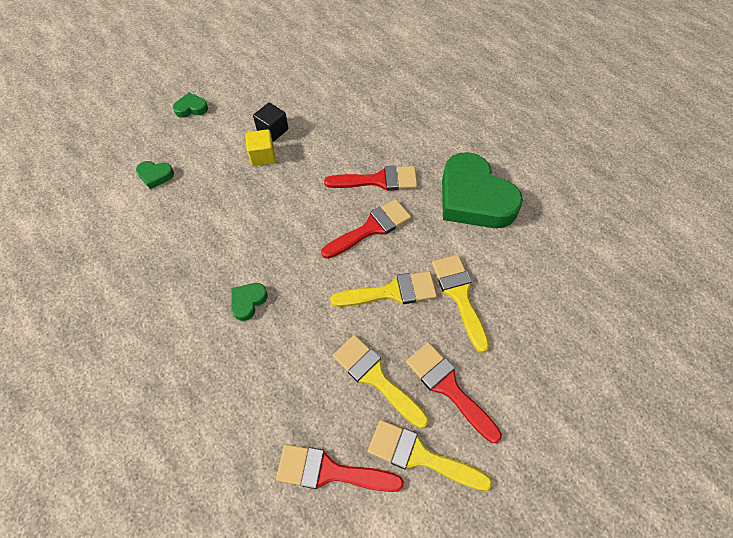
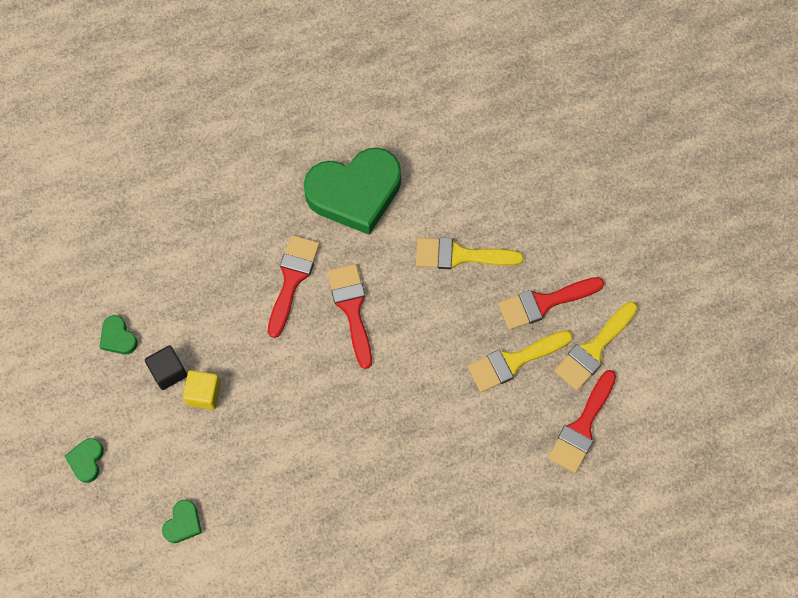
camera: 70 degrees left, 10 degrees up
green heart [231,283,268,321] -> green heart moved to [99,315,138,354]
yellow brush [330,271,437,307] -> none

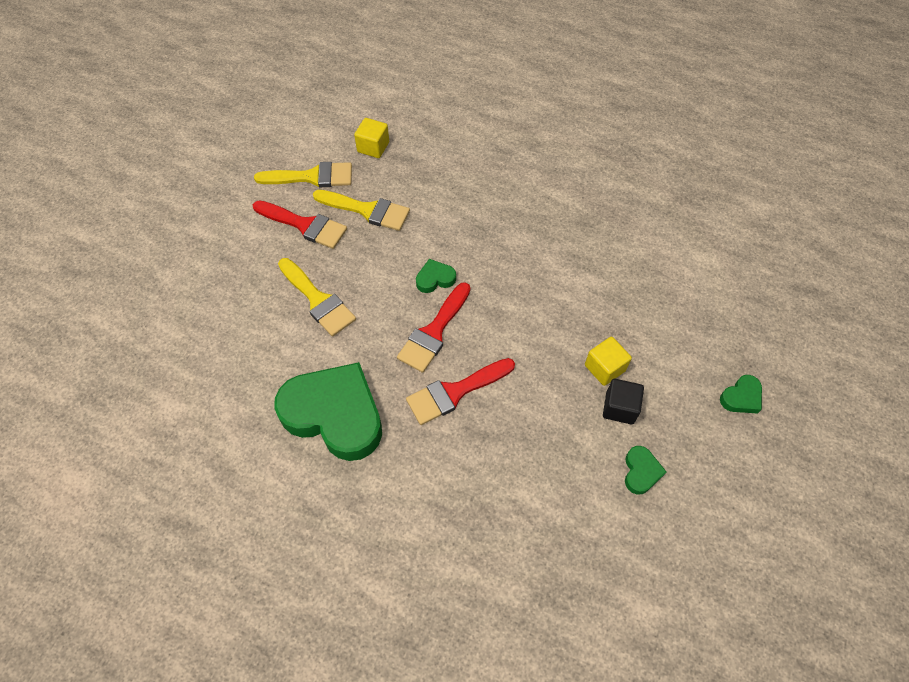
camera: 135 degrees left, 10 degrees down
green heart [162,500,202,543] -> green heart moved to [416,259,456,293]
red brush [548,370,616,473] -> yellow cube [354,118,389,158]

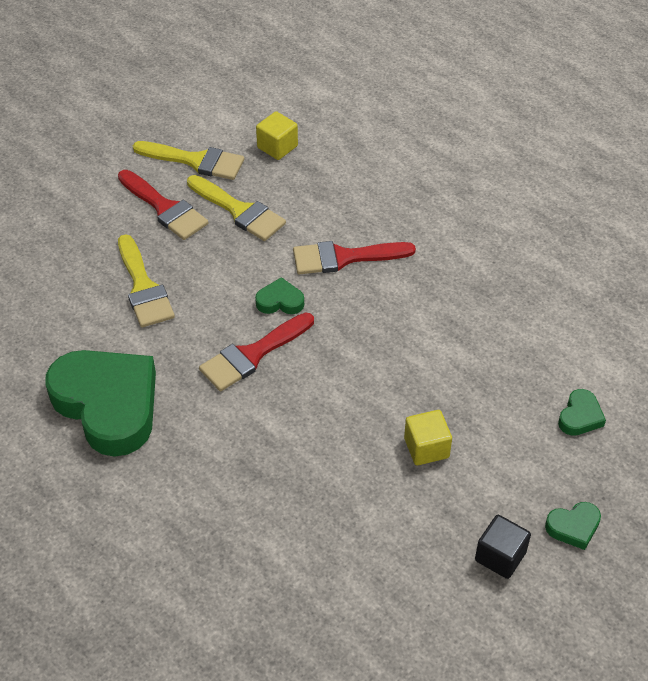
camera: 20 degrees right, 10 degrees down
red brush [406,358,515,425] -> red brush moved to [293,241,416,274]
black cube [603,379,644,424] -> black cube moved to [475,515,531,579]
green heart [625,446,666,495] -> green heart moved to [558,389,606,436]

